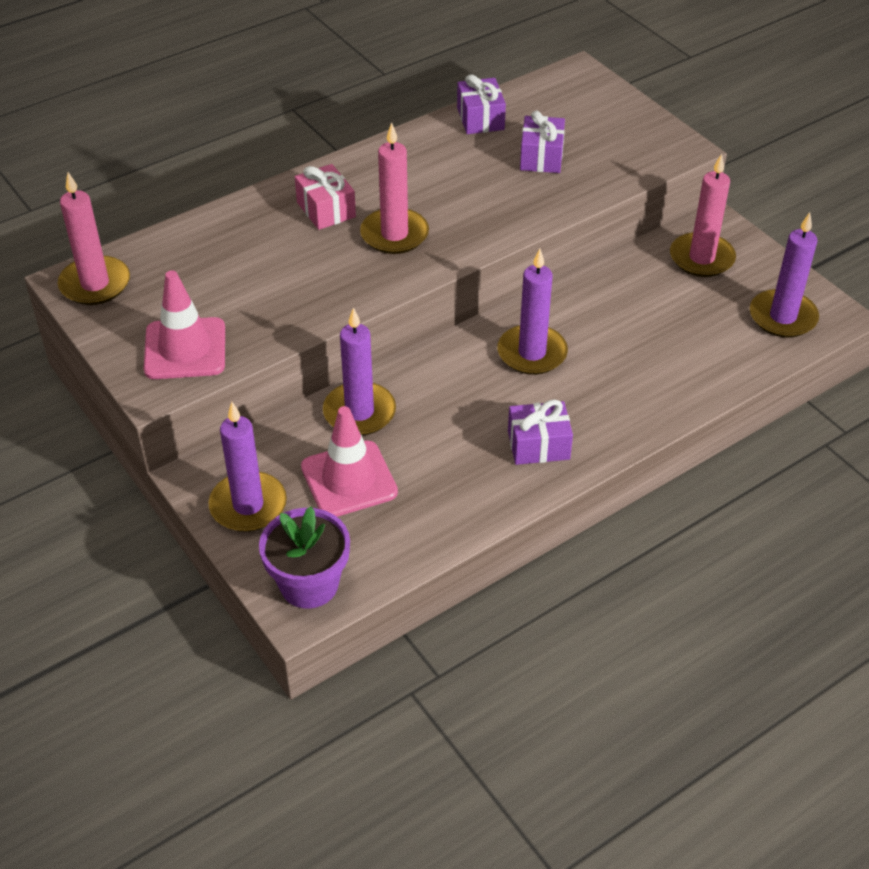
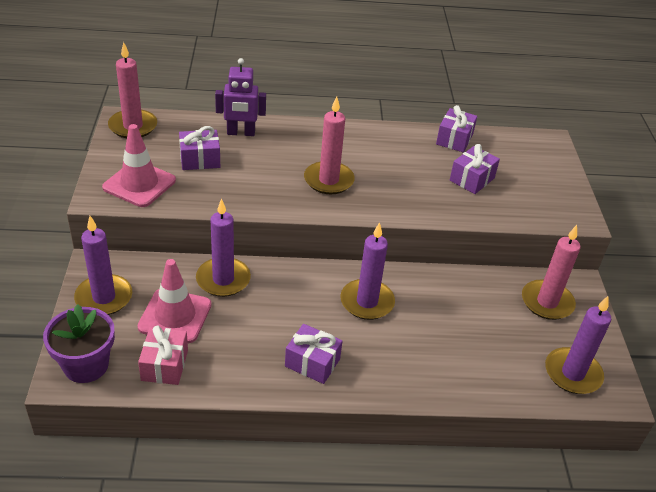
camera: 30 degrees right, 5 degrees down
pink gift [295,164,356,230] -> pink gift moved to [138,326,188,385]
none -> purple gift [179,126,220,170]
none -> purple robot [215,58,266,136]

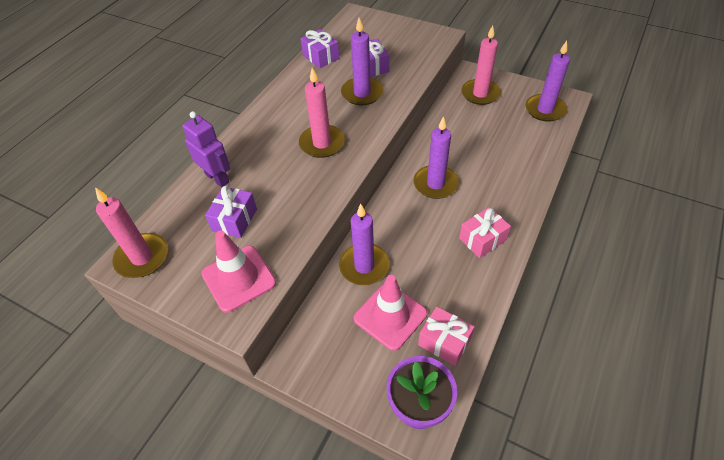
camera: 55 degrees left, 10 degrees up
purple candle [74,216,132,315] -> purple candle moved to [341,18,383,105]
purple robot [215,58,266,136] -> purple robot turned 75 degrees counterclockwise [182,111,230,187]
purple gift [285,324,343,384] -> pink gift [459,207,511,258]

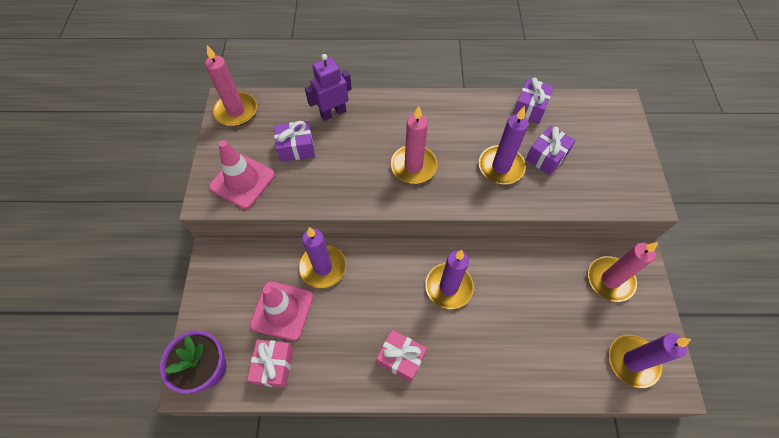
camera: 60 degrees right, 10 degrees up
purple robot [182,111,230,187] -> purple robot turned 135 degrees counterclockwise [305,54,352,121]

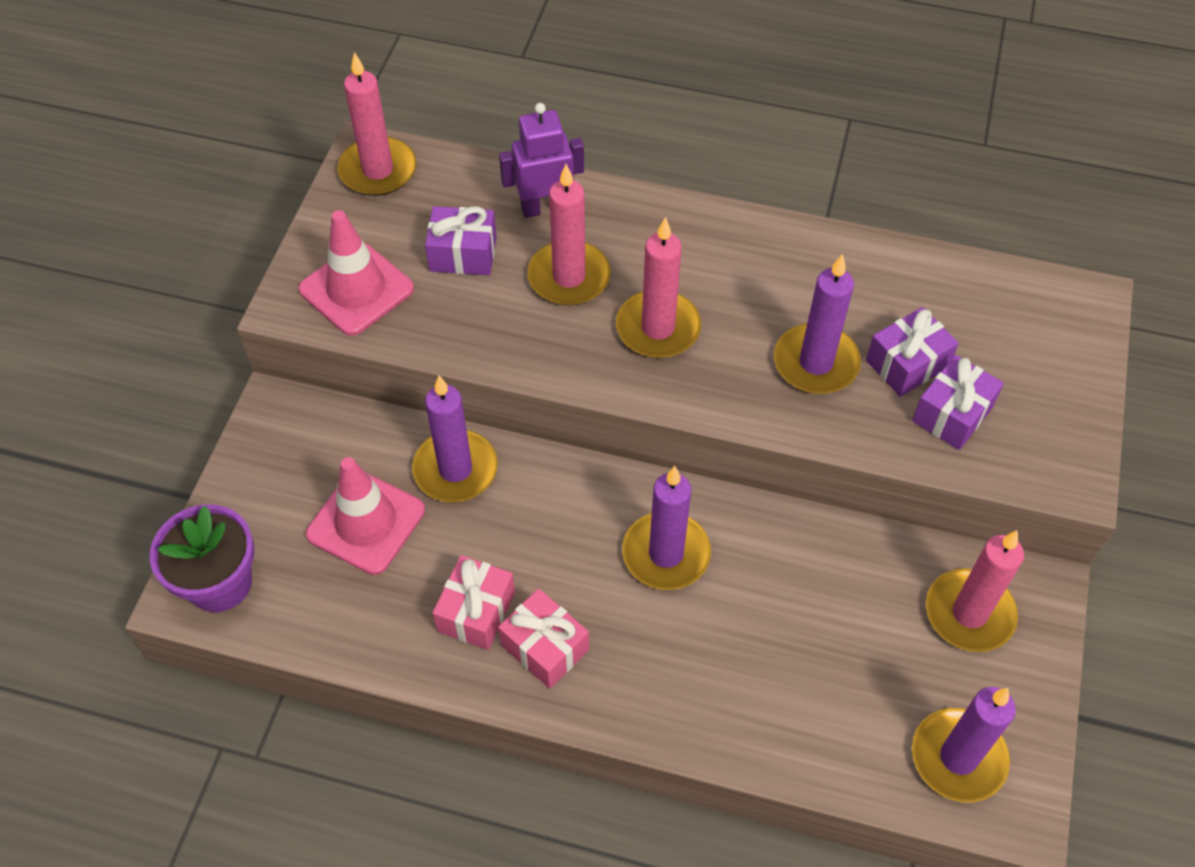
camera: 15 degrees right, 5 degrees down
pink gift [247,339,294,388] -> pink gift moved to [433,555,515,650]
purple gift [513,78,554,124] -> purple gift moved to [912,355,1004,450]
none -> pink candle [527,164,611,305]

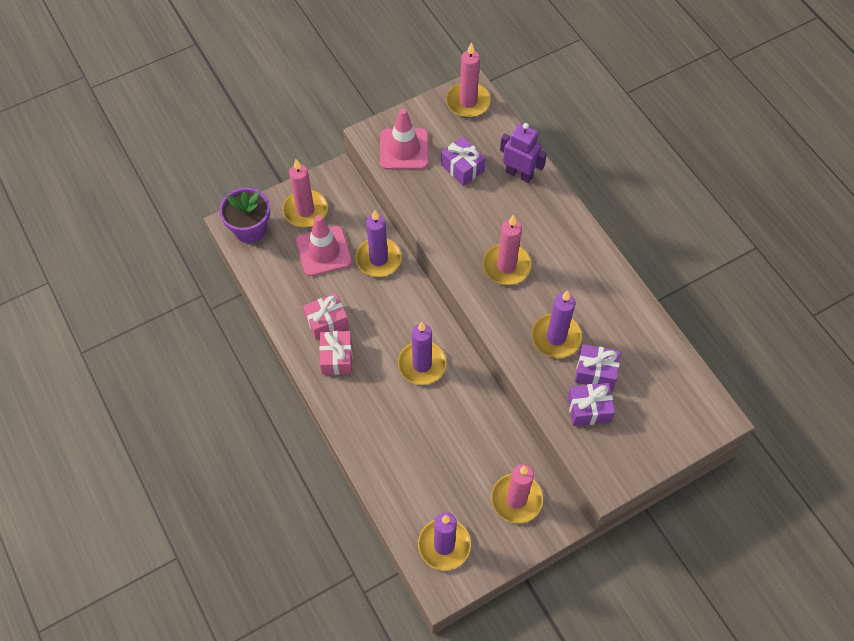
camera: 45 degrees right, 5 degrees up
pink candle [527,164,611,305] -> pink candle moved to [283,159,328,227]

